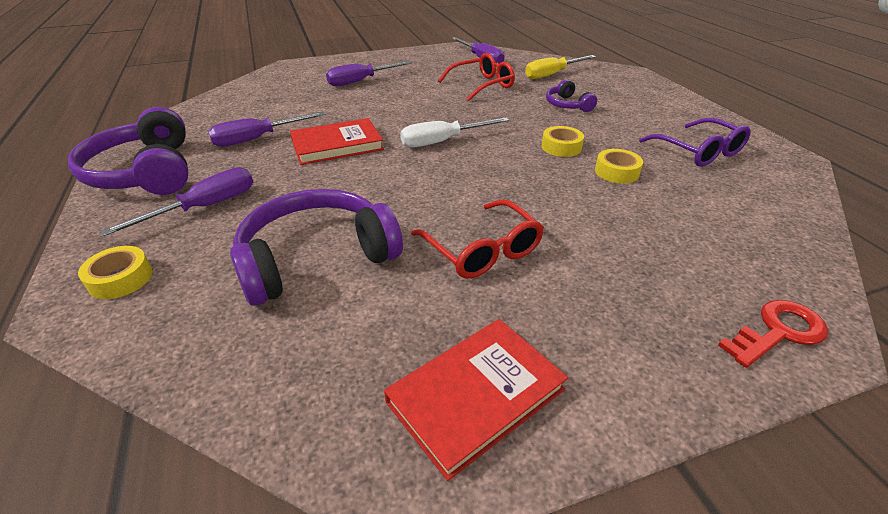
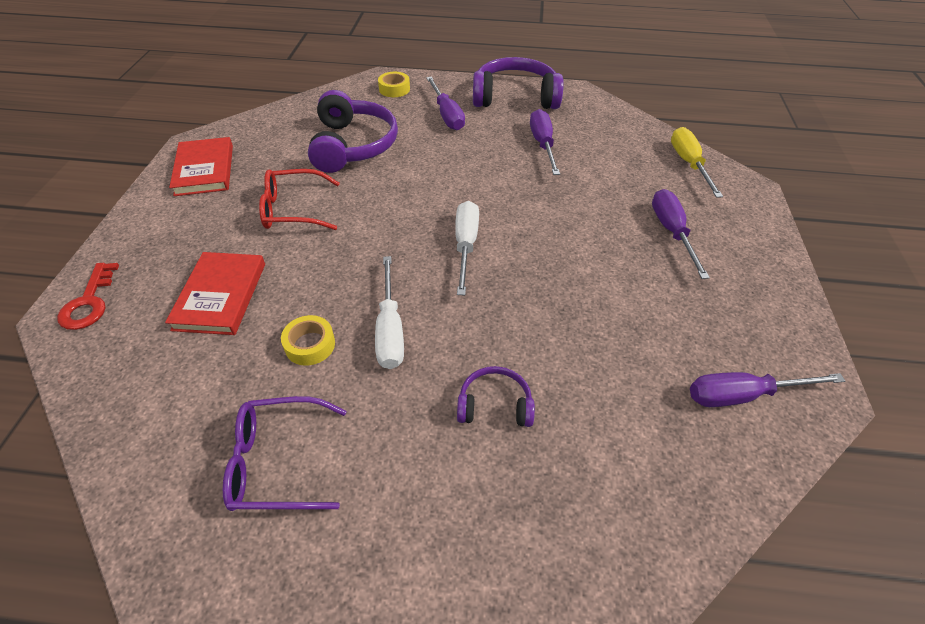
camera: 115 degrees right, 10 degrees up
red book [290,118,384,165] -> red book moved to [165,252,265,335]
red glasses [438,53,515,101] -> none
yellow screwdriver [525,55,596,79] -> yellow screwdriver moved to [671,127,723,198]
yellow tape [541,126,584,157] -> white screwdriver [375,256,404,369]

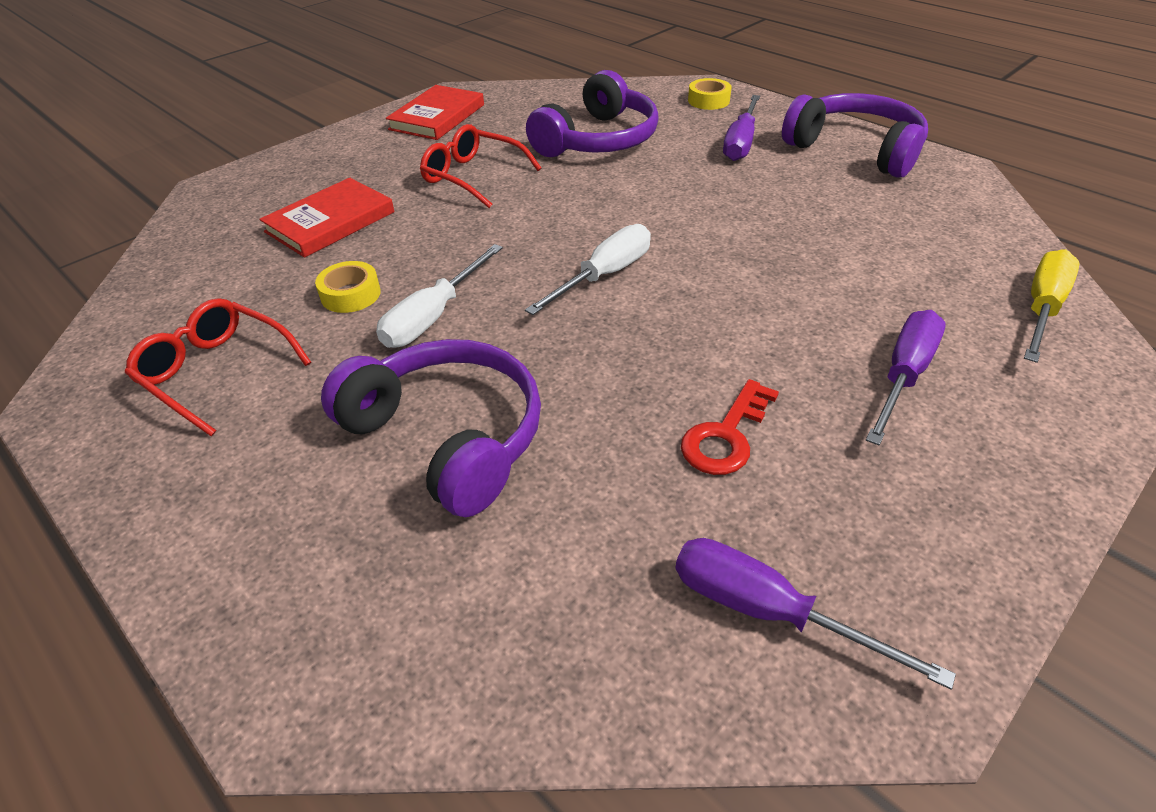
camera: 40 degrees right, 5 degrees down
red key [57,263,119,330] -> red key moved to [681,379,779,475]
purple glasses [223,396,347,511] -> red glasses [125,298,312,436]
purple headphones [457,366,535,427] -> purple headphones [321,339,541,517], size x1.97
purple screwdriver [530,109,560,175] -> none

